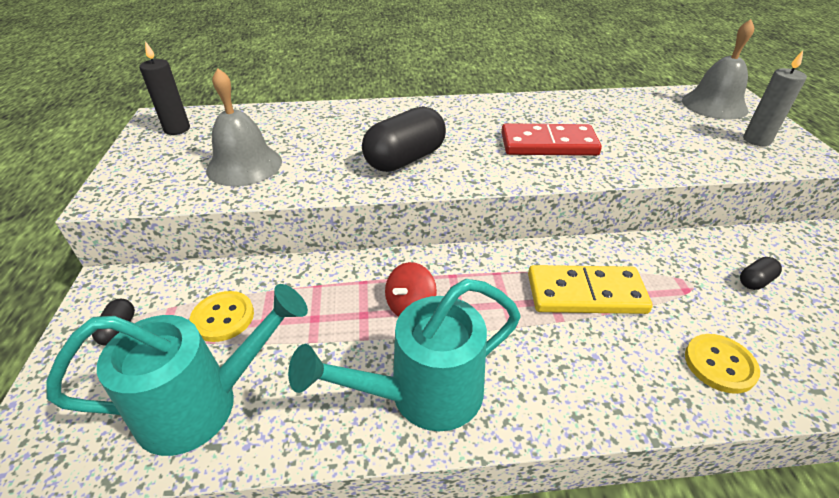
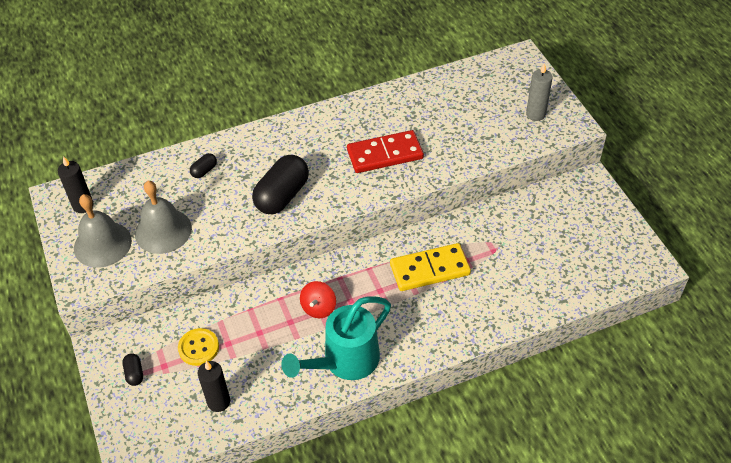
camera: 15 degrees left, 10 degrees up
turquoise watering can [46,284,308,456] -> black candle [198,361,230,412]
grey bell [682,19,754,120] -> grey bell moved to [74,194,132,268]
yellow button [685,334,760,394] -> none
black capsule [740,257,782,290] -> black capsule moved to [190,153,217,178]

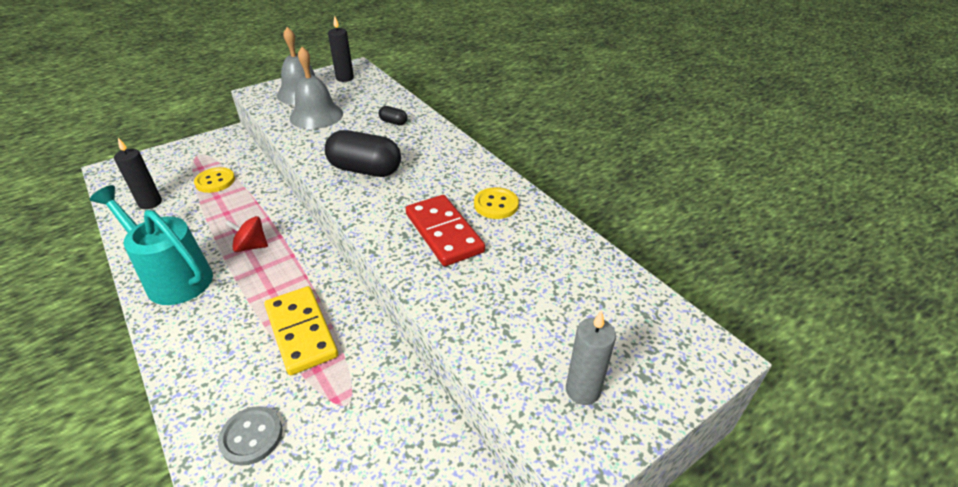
camera: 75 degrees right, 10 degrees down
black capsule [123,353,143,386] -> none
none -> grey button [218,406,282,466]
none -> yellow button [474,187,519,219]

